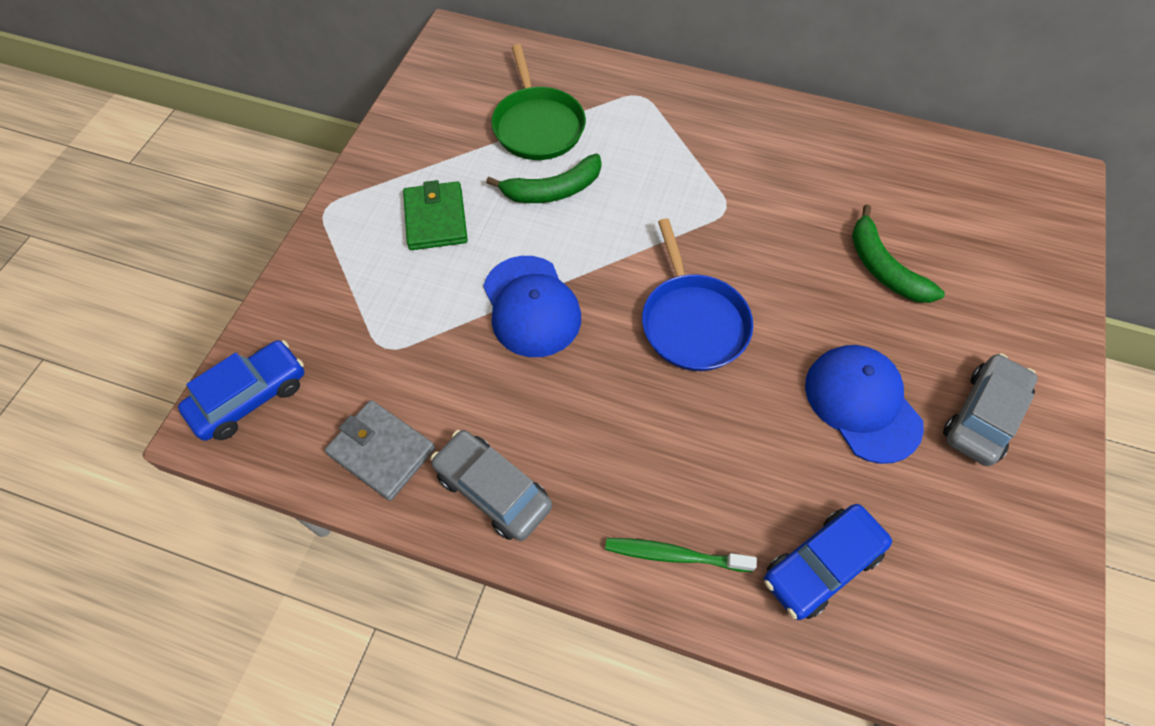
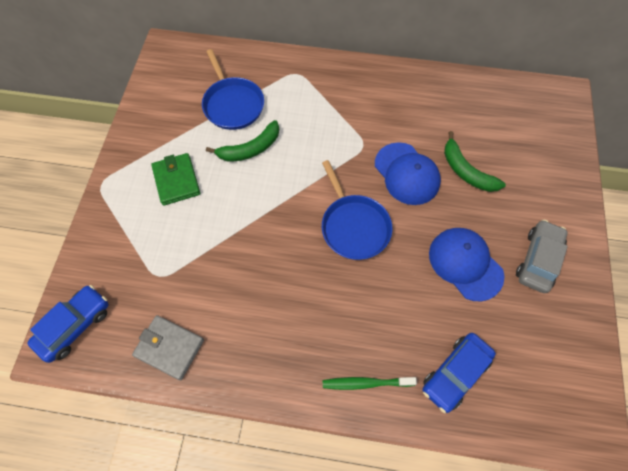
camera: 10 degrees left, 5 degrees up
grey car [431,430,552,541] -> none
blue cap [483,256,581,357] -> blue cap moved to [375,142,441,205]
green pan [491,44,586,160] -> blue pan [202,49,264,130]

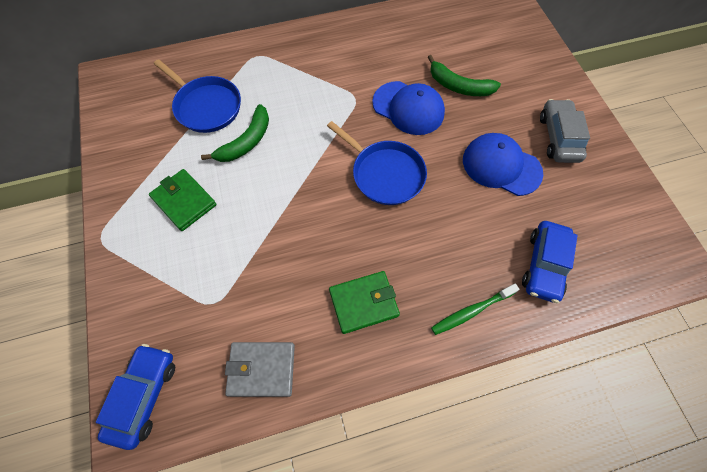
camera: 25 degrees left, 0 degrees up
none -> green wallet [329,271,400,334]

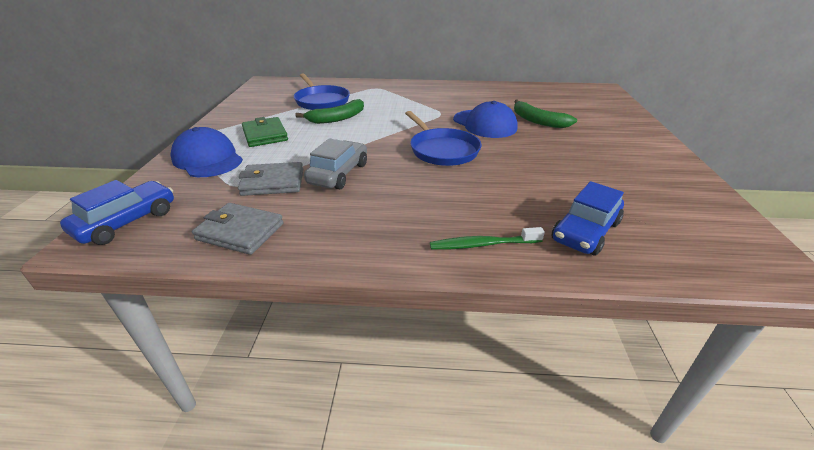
camera: 20 degrees right, 30 degrees down
green wallet [329,271,400,334] -> none
blue cap [463,133,543,196] -> blue cap moved to [171,127,243,177]
grey car [540,99,590,163] -> grey car moved to [304,138,367,189]
none -> grey wallet [238,162,303,196]

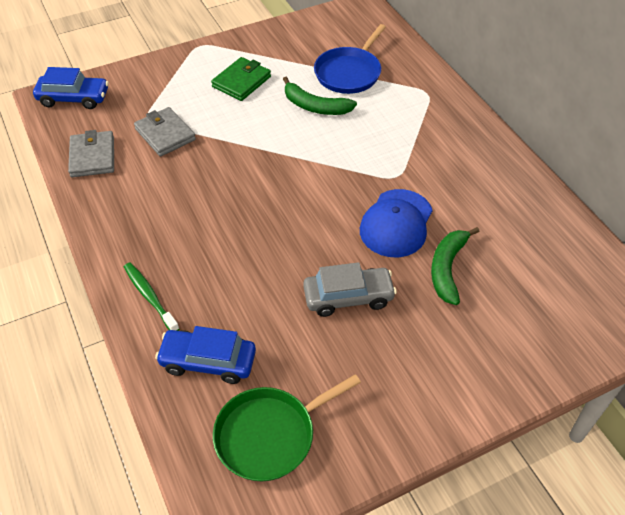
camera: 60 degrees right, 15 degrees up
blue cap [171,127,243,177] -> none
grey car [304,138,367,189] -> grey car moved to [303,262,397,317]
blue pan [405,111,482,166] -> none
none -> green pan [213,374,361,481]

